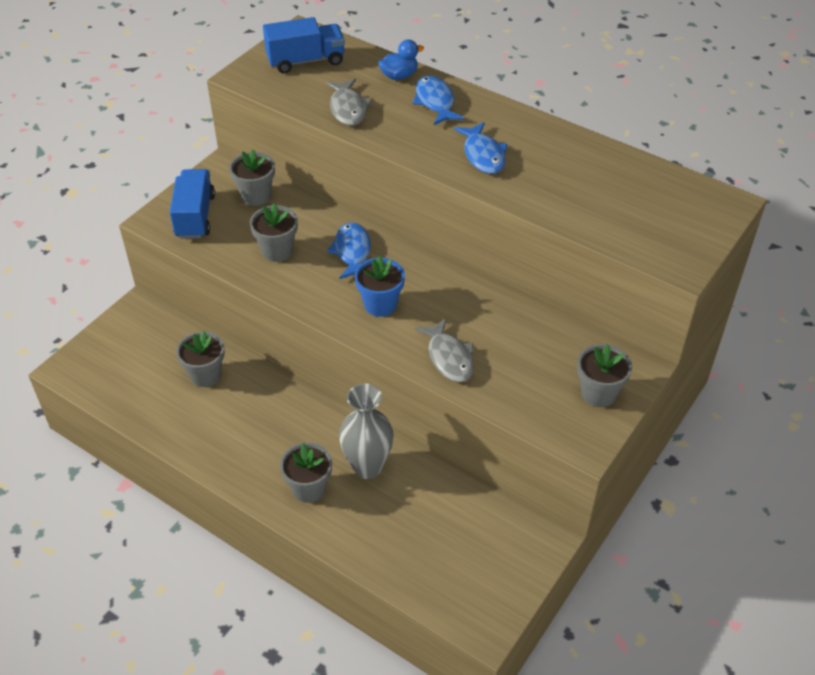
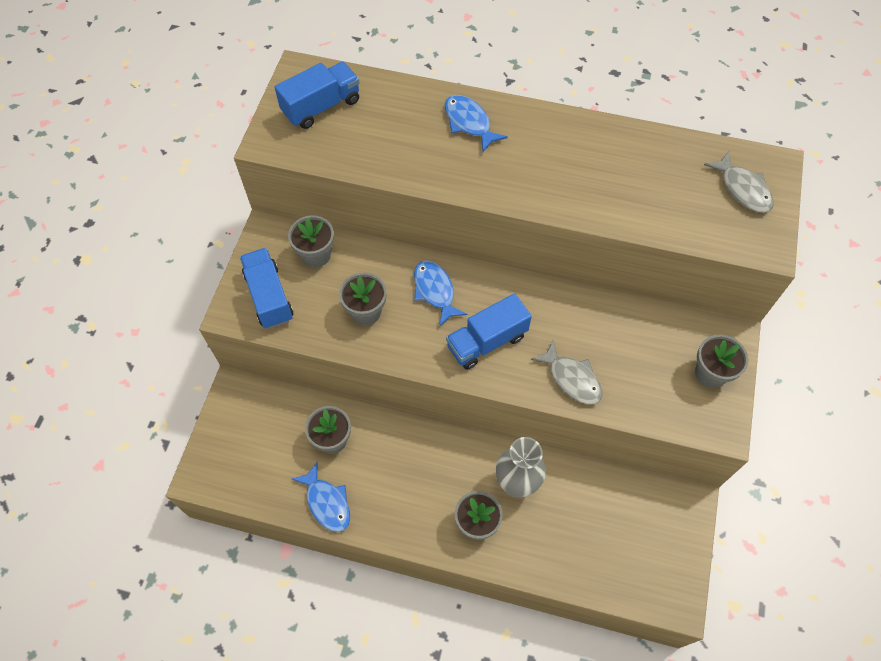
camera: 20 degrees left, 15 degrees up
grey fish [326,78,372,126] -> grey fish moved to [704,151,774,213]
blue flower pot [355,256,405,317] -> blue truck [446,293,532,370]
blue duck [378,39,424,80] -> none
blue fish [454,122,507,174] -> blue fish moved to [292,462,350,532]

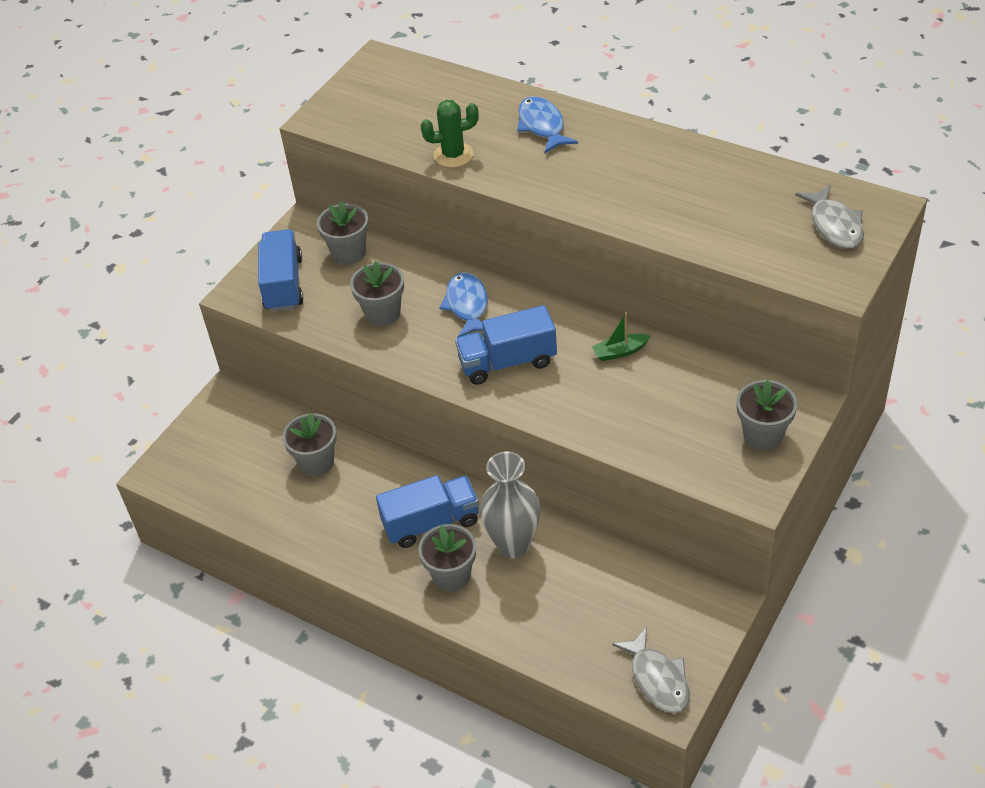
camera: 20 degrees right, 15 degrees down
blue truck [274,62,360,129] -> blue truck moved to [376,475,479,548]
blue fish [292,462,350,532] -> none
grey fish [531,340,603,405] -> grey fish moved to [612,627,690,713]
none -> green cactus [420,100,479,168]
none -> green boat [592,312,651,361]

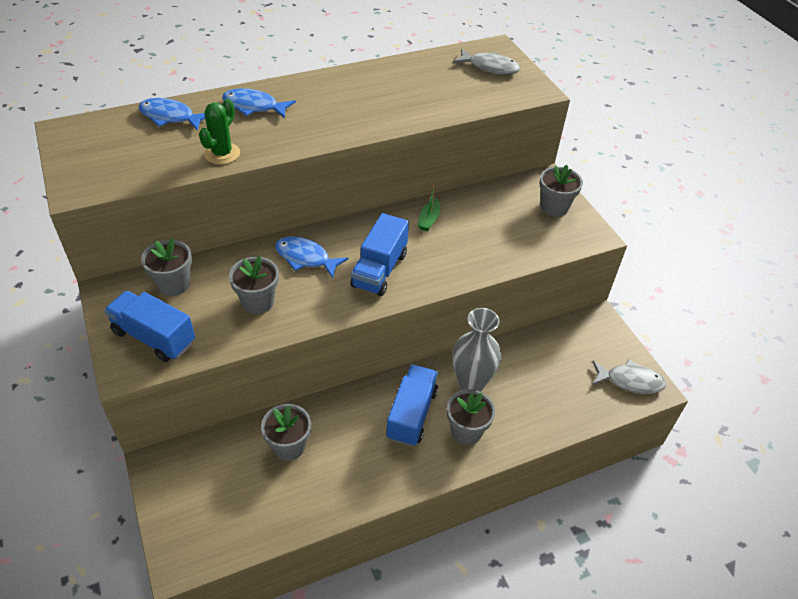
camera: 60 degrees left, 0 degrees up
none -> blue fish [138,98,205,131]

